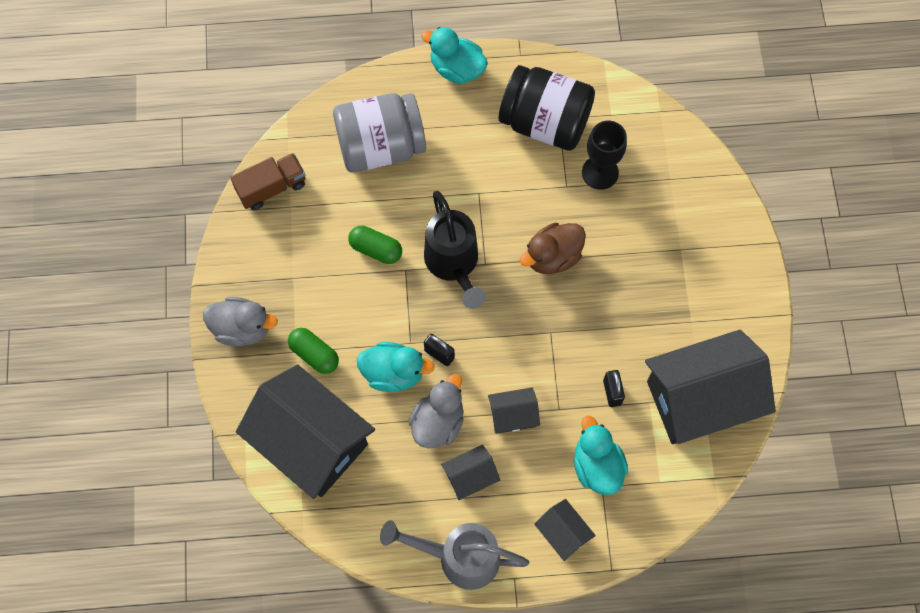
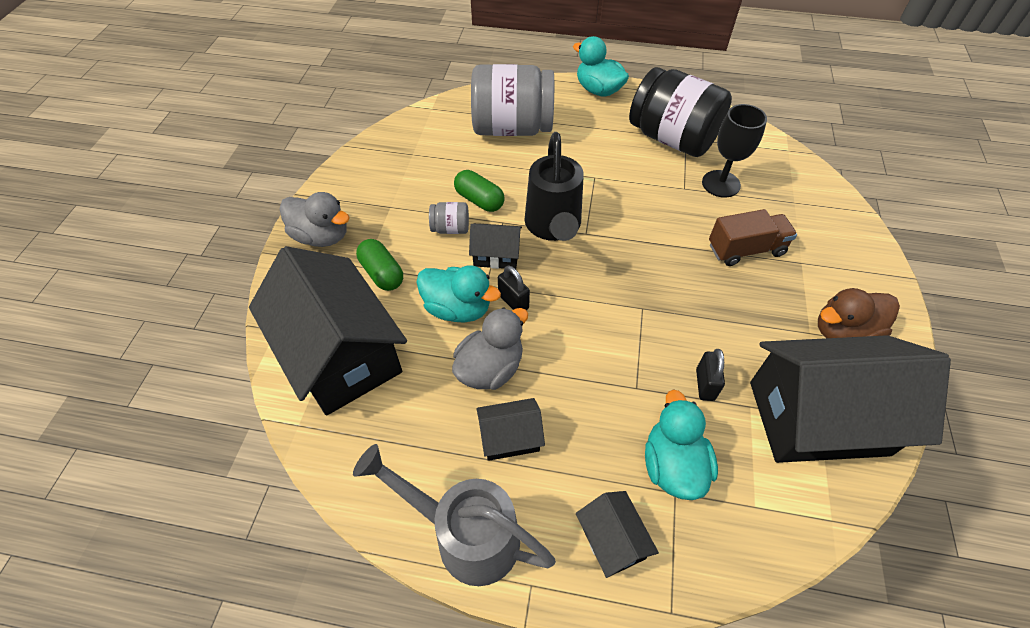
camera: 15 degrees right, 15 degrees down
brown truck [230,153,305,210] -> brown truck moved to [709,209,797,266]
black house [488,387,540,434] -> black house moved to [469,223,522,269]
brown duck [520,223,586,274] -> brown duck moved to [818,288,900,338]
none -> grey jar [429,202,469,234]

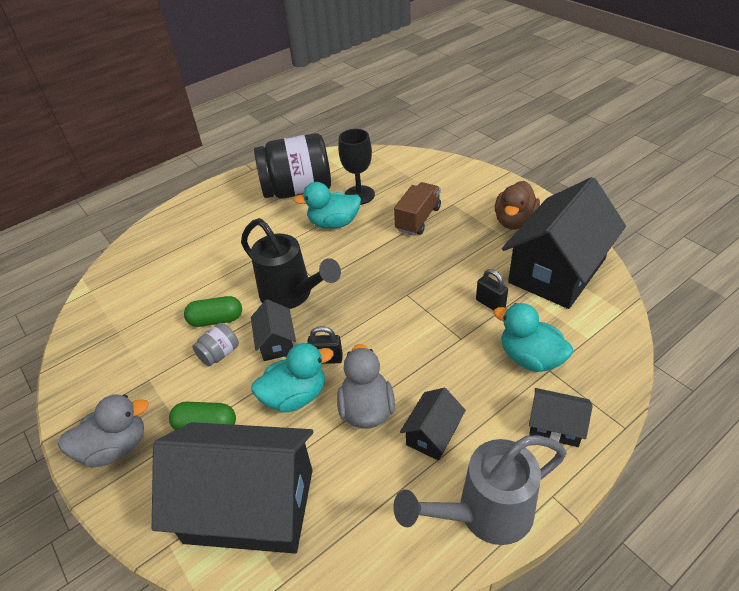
camera: 45 degrees left, 10 degrees down
black house [469,223,522,269] -> black house turned 60 degrees counterclockwise [251,299,296,361]
grey jar [471,64,554,136] -> none
turquoise duck [573,36,629,96] -> turquoise duck moved to [294,182,361,229]

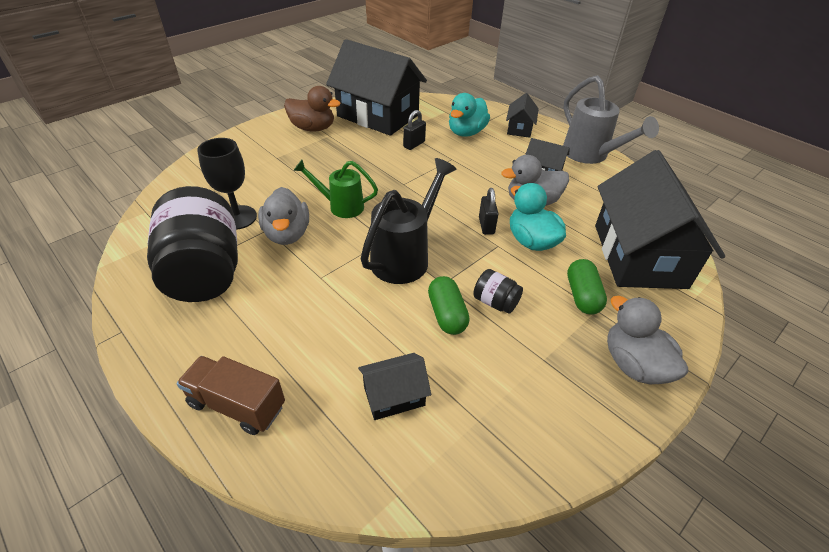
camera: 100 degrees left, 0 degrees up
grey jar [192,323,239,366] -> black jar [473,269,523,314]
black house [251,299,296,361] -> black house moved to [358,353,431,420]
turquoise duck [294,182,361,229] -> grey duck [258,187,309,245]
brown truck [394,182,441,235] -> brown truck moved to [176,356,285,435]
none -> green watering can [293,160,378,218]

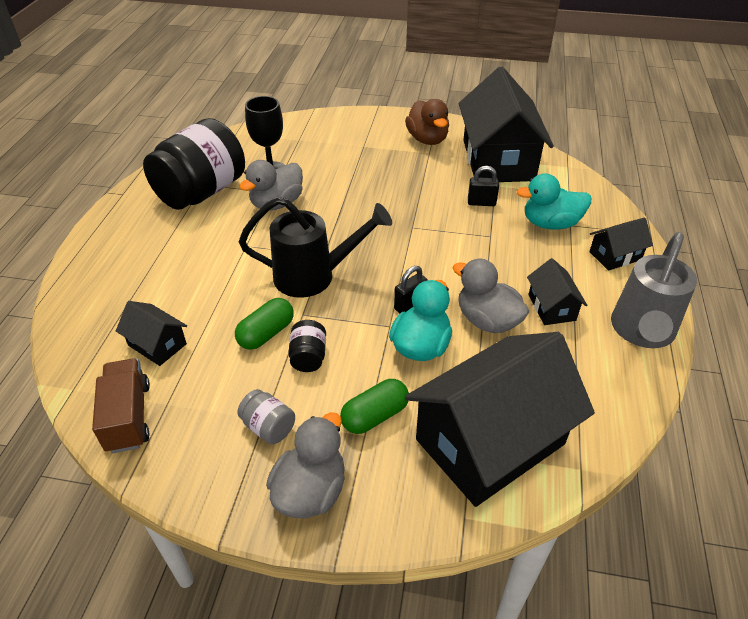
camera: 55 degrees right, 0 degrees up
brown truck [176,356,285,435] -> brown truck moved to [92,359,150,453]
green watering can [293,160,378,218] -> none
none -> grey jar [237,389,295,444]

